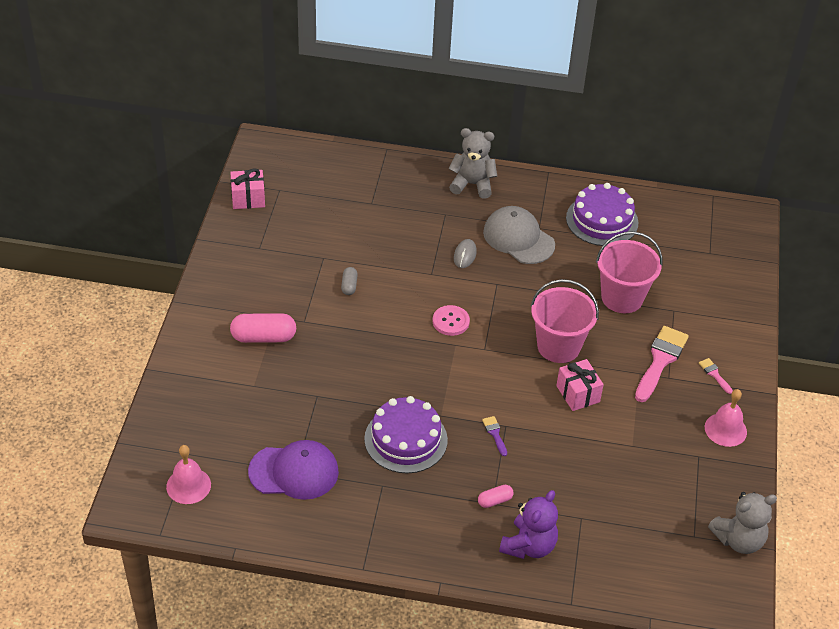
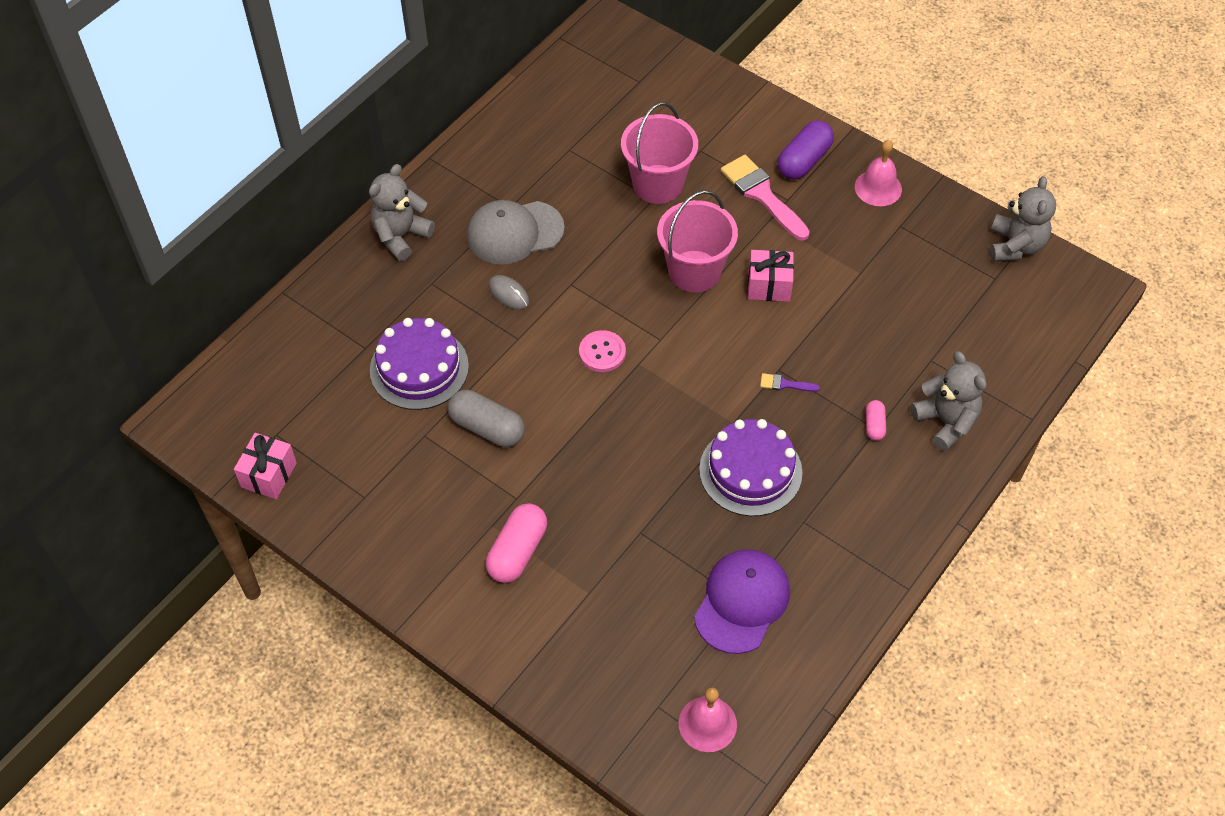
camera: 60 degrees left, 10 degrees up
grey capsule [341,267,358,295] -> grey capsule [448,390,525,447], size x1.89
purple teddy bear [499,490,558,559] -> grey teddy bear [911,351,987,451]
purple cake [566,183,638,246] -> purple cake moved to [370,318,469,410]
pink brush [699,358,733,394] -> purple capsule [777,120,834,180]

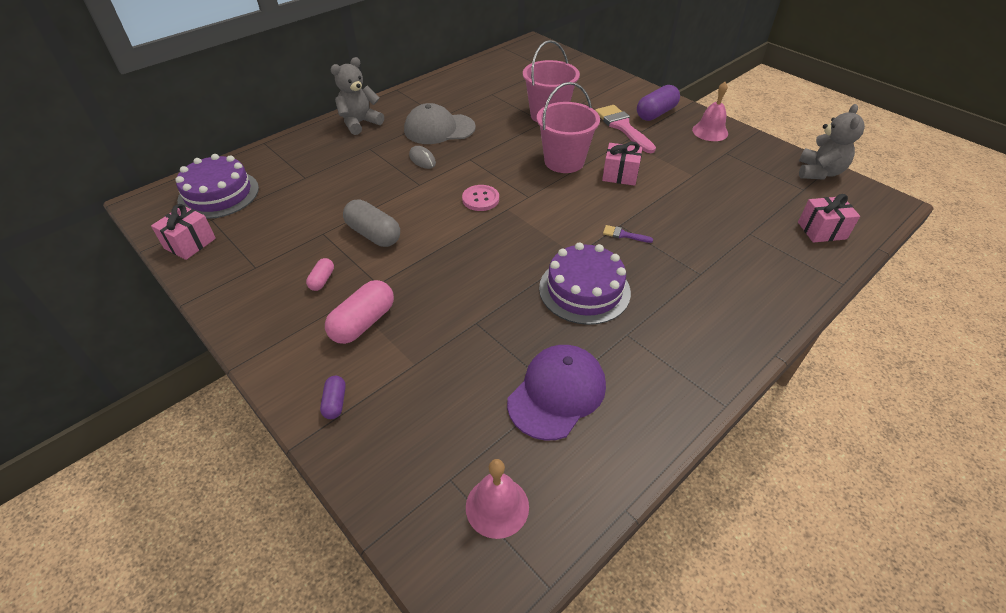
camera: 10 degrees right, 10 degrees down
purple cake [370,318,469,410] -> purple cake moved to [175,154,259,219]
pink capsule [866,400,886,441] -> pink capsule moved to [306,258,334,291]
grey teddy bear [911,351,987,451] -> none
none -> purple capsule [320,376,346,419]
none -> pink gift [798,194,860,243]

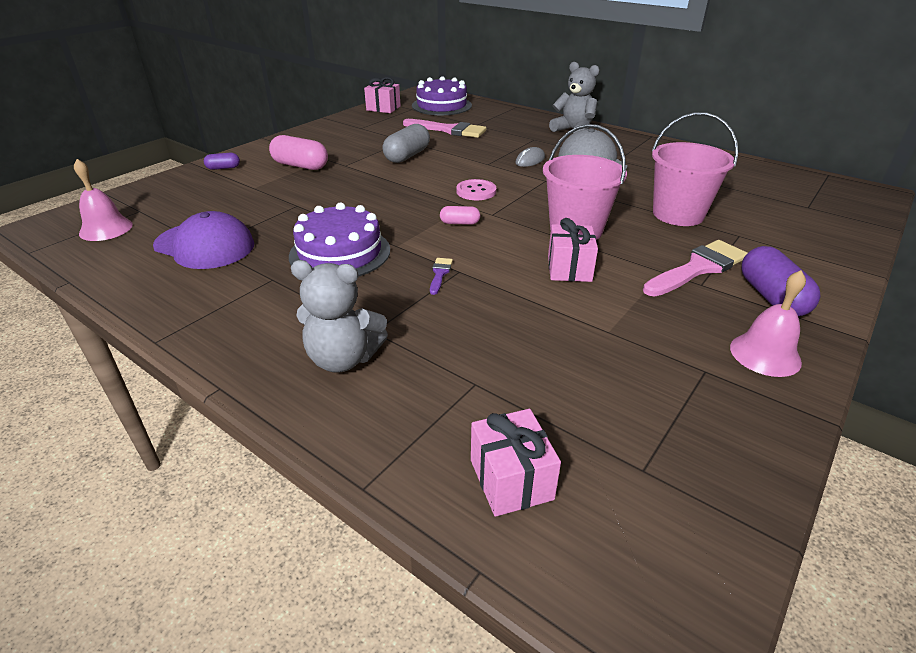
camera: 80 degrees right, 10 degrees down
pink capsule [306,258,334,291] -> pink capsule moved to [440,206,480,225]
purple capsule [637,85,680,121] -> purple capsule turned 45 degrees clockwise [741,246,821,316]
grey teddy bear [799,104,865,179] -> grey teddy bear moved to [291,260,388,373]
none -> pink brush [403,119,486,138]

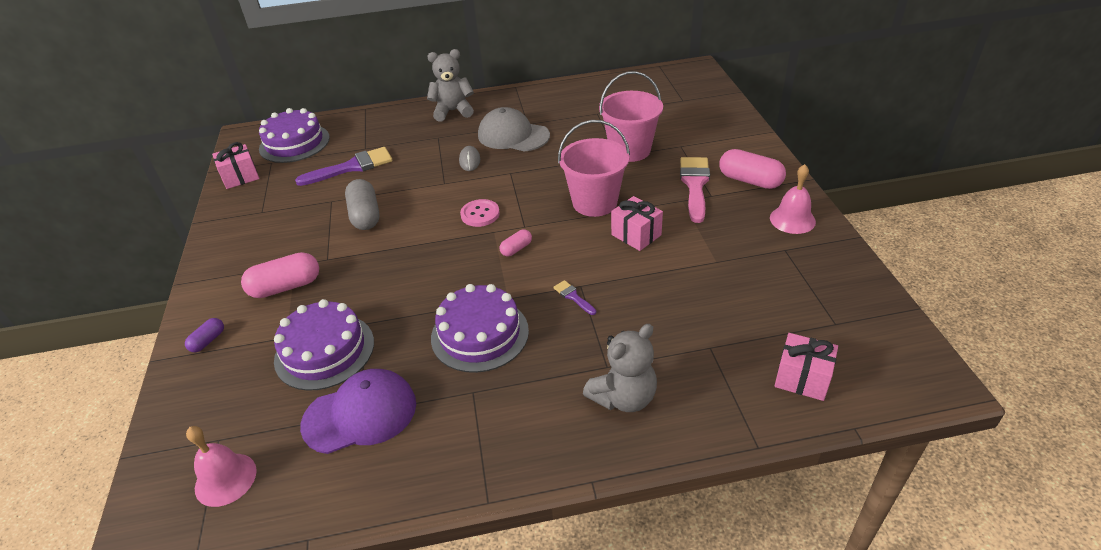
camera: 45 degrees left, 5 degrees up
pink brush [403,119,486,138] -> purple brush [295,147,392,186]
purple capsule [741,246,821,316] -> pink capsule [719,149,786,189]
none -> purple cake [274,299,374,391]

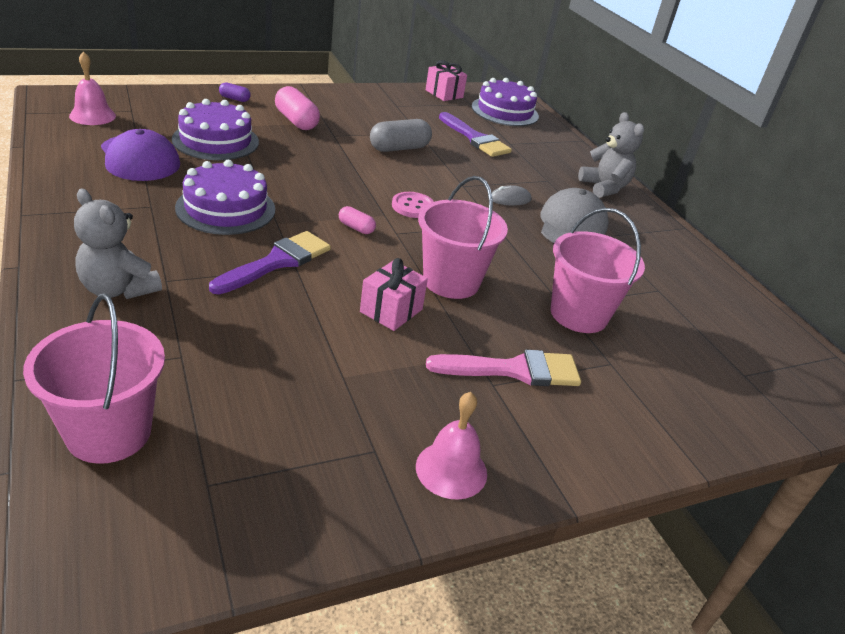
camera: 70 degrees right, 5 degrees down
purple brush [553,280,596,315] -> purple brush [209,231,331,294], size x2.18
pink capsule [719,149,786,189] -> none
pink gift [774,333,838,401] -> pink bucket [23,293,165,464]

